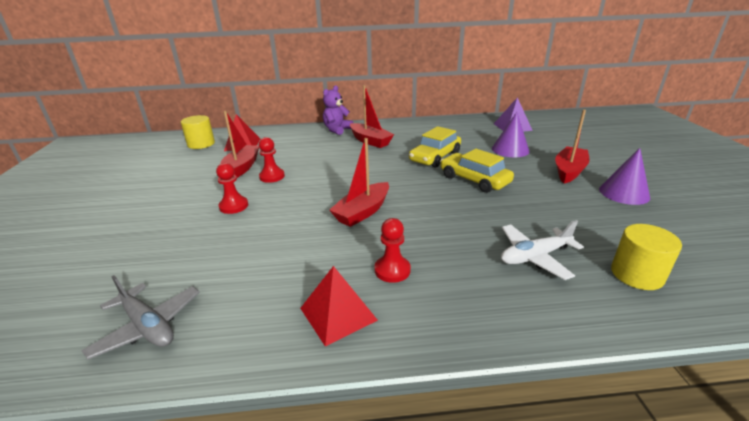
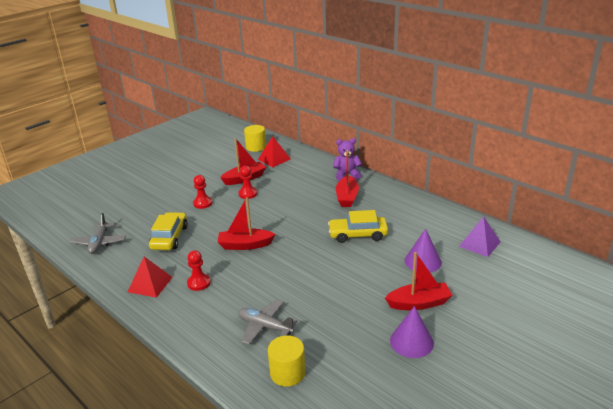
camera: 50 degrees right, 0 degrees up
yellow car [440,149,514,193] -> yellow car moved to [149,212,188,250]
white plane [501,220,584,280] -> grey plane [238,300,298,345]

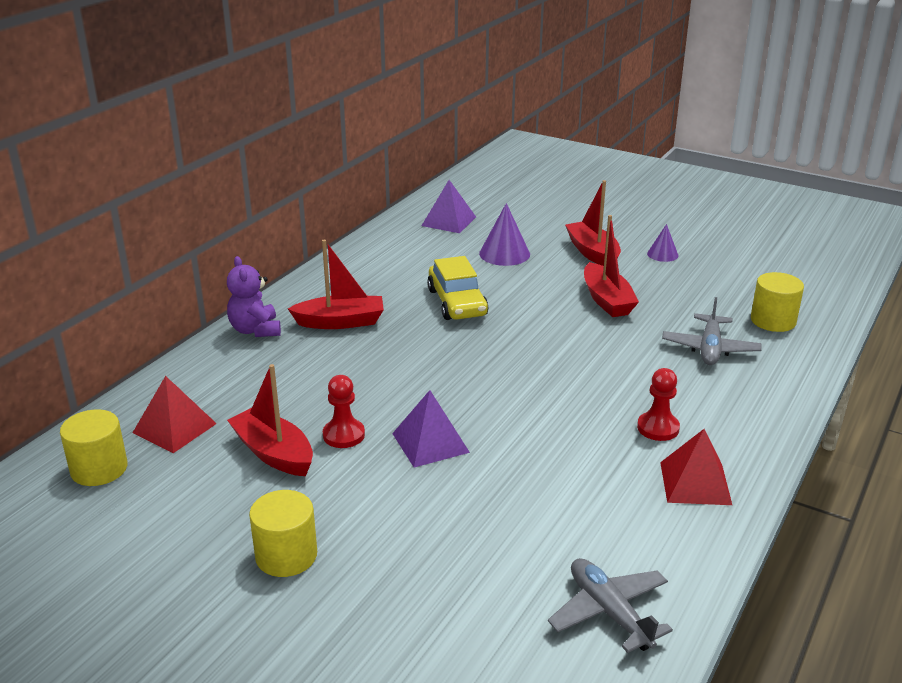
camera: 105 degrees left, 0 degrees up
grey plane [70,213,126,254] -> grey plane turned 105 degrees counterclockwise [548,558,673,653]
yellow car [149,212,188,250] -> none
red pawn [193,175,213,209] -> none
red boat [218,197,275,250] -> red boat moved to [584,215,639,317]
purple cone [390,306,434,358] -> purple cone [647,224,678,262], size x0.61
none -> yellow cylinder [249,490,317,577]
none -> purple pyramid [392,390,470,468]

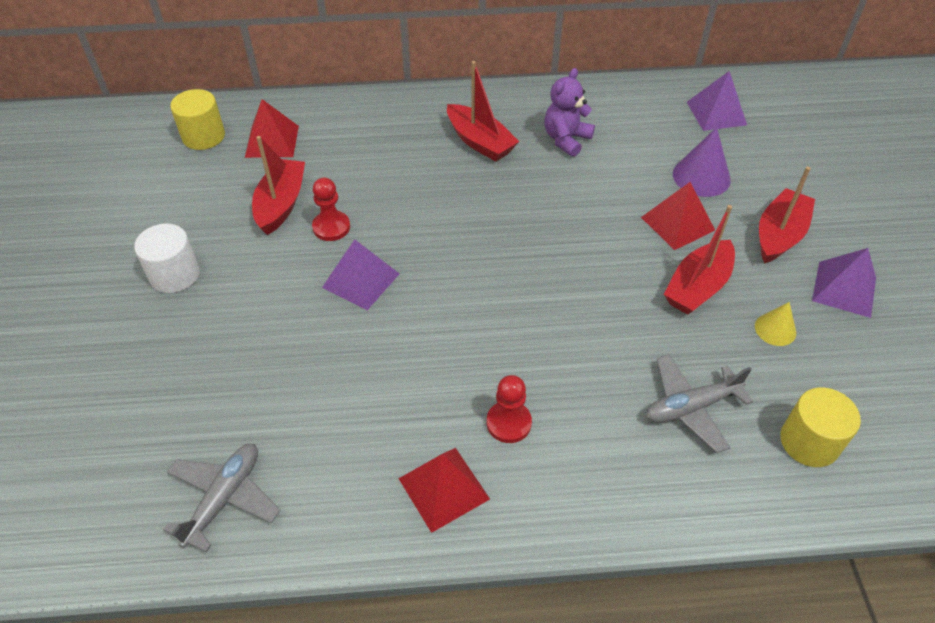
camera: 55 degrees right, 20 degrees up
purple teddy bear [227,256,281,337] -> purple teddy bear moved to [544,68,595,157]
yellow cylinder [249,490,317,577] -> white cylinder [134,224,200,293]
yellow car [427,256,489,320] -> none
purple cone [647,224,678,262] -> purple pyramid [812,248,876,318]
none -> red pyramid [641,182,715,250]
none -> yellow cone [755,302,796,346]

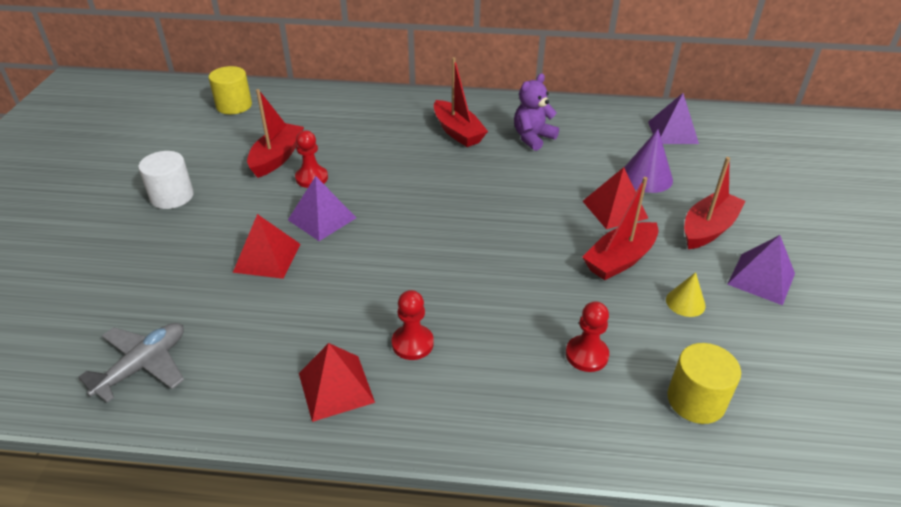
camera: 10 degrees right, 10 degrees down
red pyramid [245,99,299,158] -> red pyramid moved to [233,214,301,279]
grey plane [646,354,753,453] -> red pawn [566,301,609,372]

